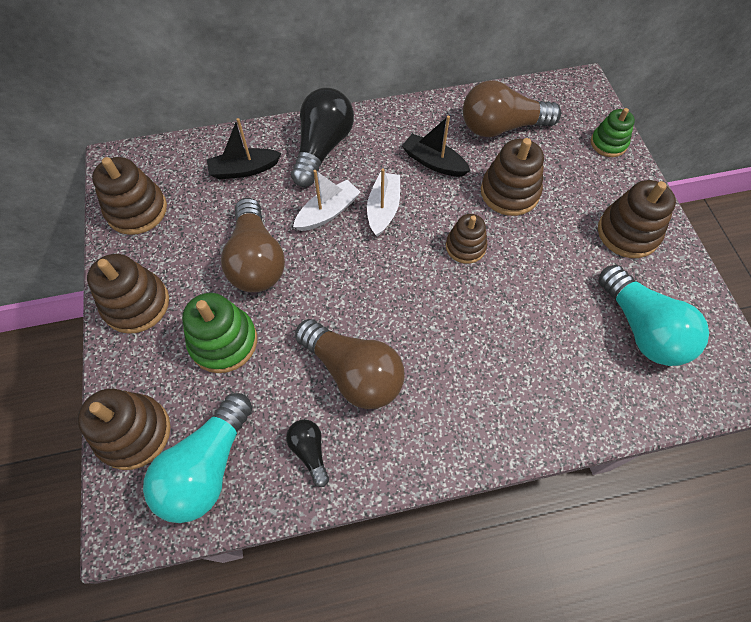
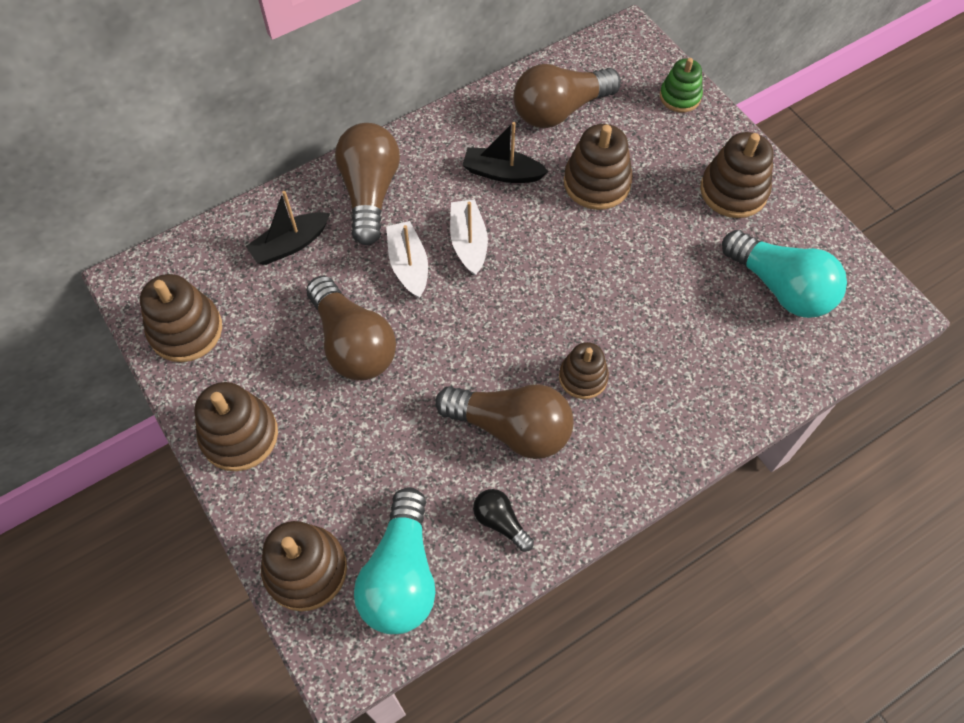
camera: 20 degrees left, 0 degrees up
green stacking toy [182,293,257,373] -> none
black light bulb [291,88,354,187] -> brown light bulb [335,123,400,245]
white boat [293,170,360,231] -> white boat turned 45 degrees counterclockwise [386,221,428,298]
brown stacking toy [446,214,487,264] -> brown stacking toy moved to [559,342,609,399]

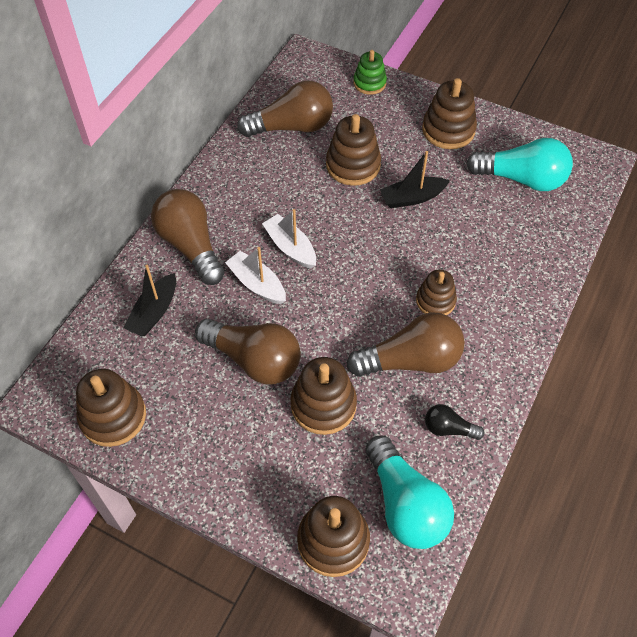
camera: 30 degrees left, 5 degrees down
brown stacking toy [195,382,278,471] -> brown stacking toy moved to [290,357,357,435]
black boat [462,122,549,183] -> black boat moved to [380,151,450,208]
brown light bulb [513,64,621,128] -> brown light bulb turned 135 degrees counterclockwise [237,81,333,137]

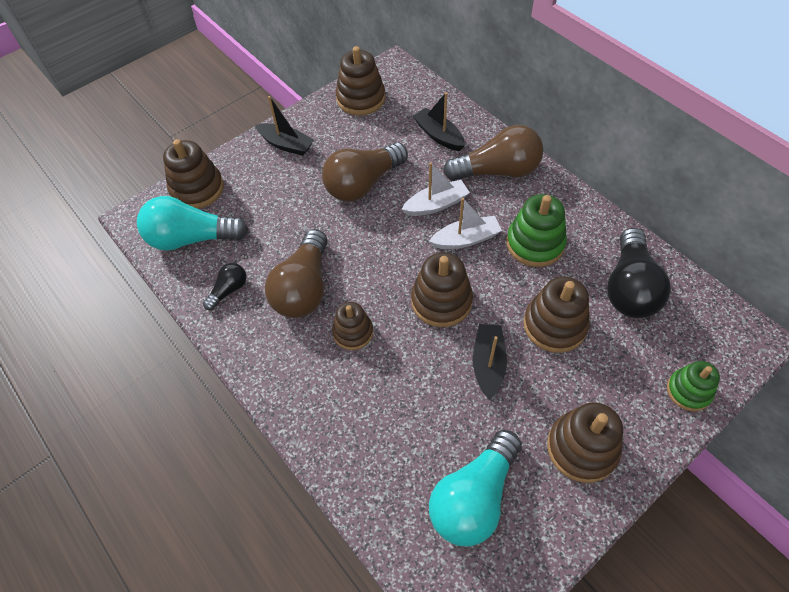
camera: 115 degrees right, 0 degrees up
brown light bulb [237,81,333,137] -> black light bulb [607,228,671,318]
brown stacking toy [290,357,357,435] -> brown stacking toy moved to [411,252,473,327]
none -> black boat [255,96,314,156]
none -> green stacking toy [506,194,567,267]

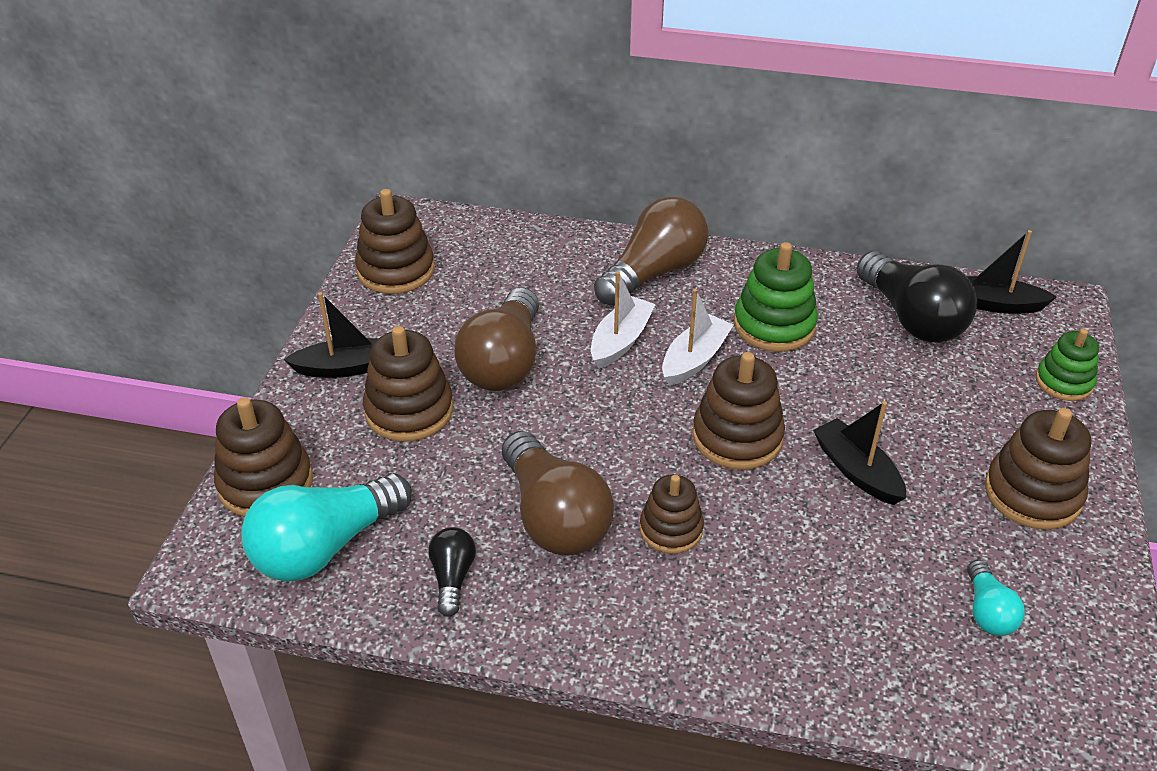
camera: 40 degrees left, 15 degrees down
black boat [413,92,465,151] -> black boat moved to [967,230,1057,314]
turquoise light bulb [429,430,522,546] -> turquoise light bulb [967,560,1025,636], size x0.50
brown stacking toy [524,277,590,353] -> brown stacking toy moved to [363,326,453,442]

